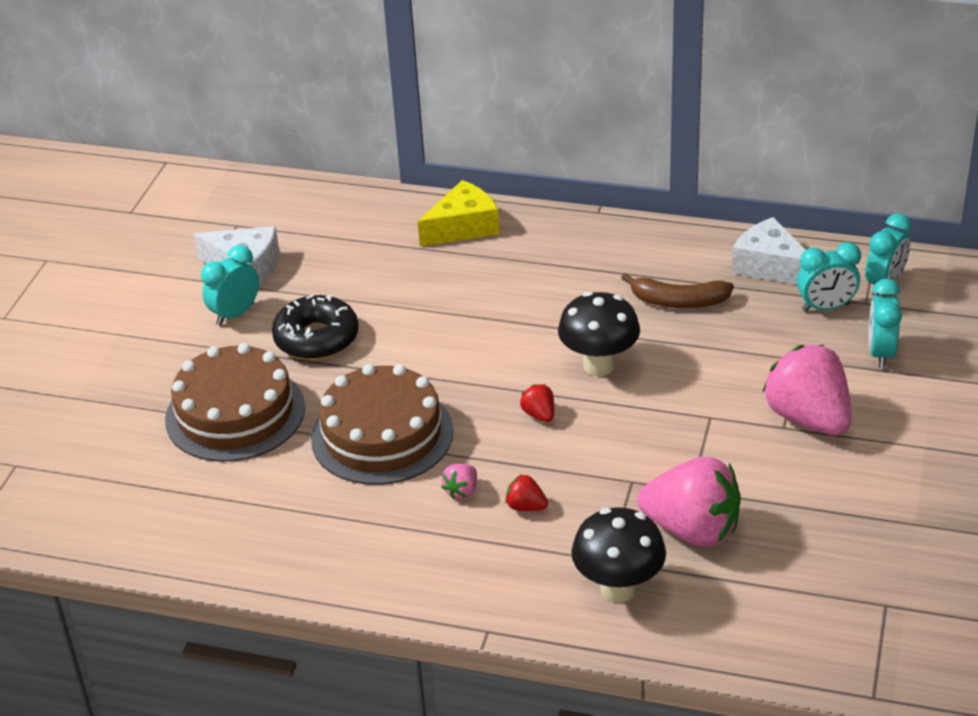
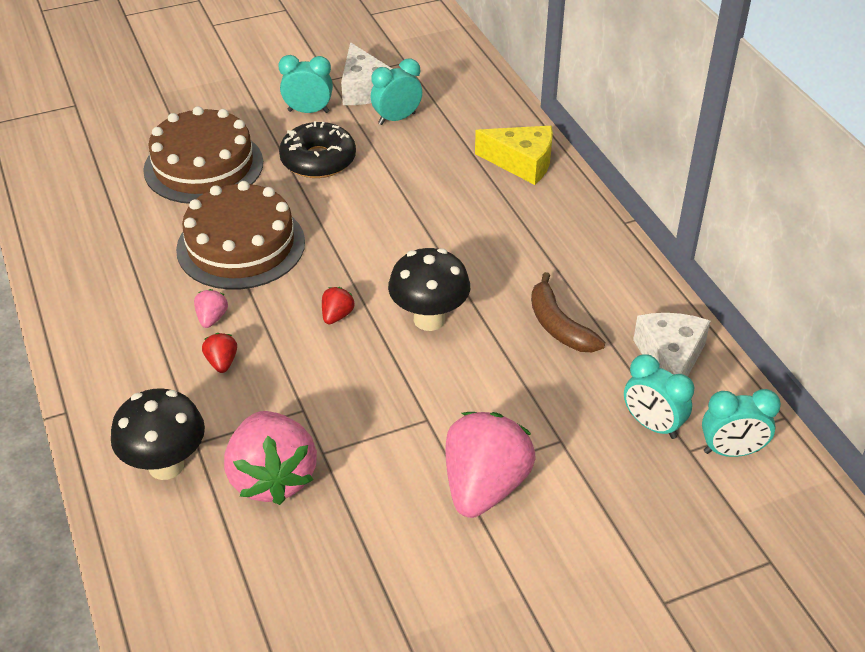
camera: 50 degrees right, 5 degrees up
pink strawberry [441,464,477,499] -> pink strawberry turned 105 degrees clockwise [194,289,228,328]
turquoise clock [868,279,902,368] -> turquoise clock moved to [371,58,422,125]

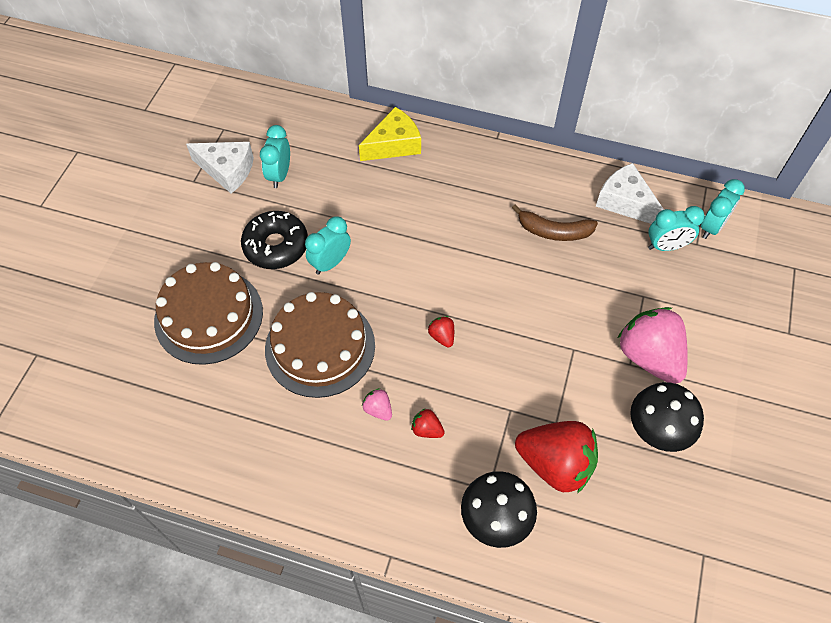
camera: 50 degrees left, 15 degrees up
pink strawberry [224,411,317,505] -> red strawberry [515,421,598,493]
turquoise clock [279,55,333,113] -> turquoise clock moved to [305,216,351,275]
black mushroom [388,248,470,331] -> black mushroom moved to [630,382,704,452]

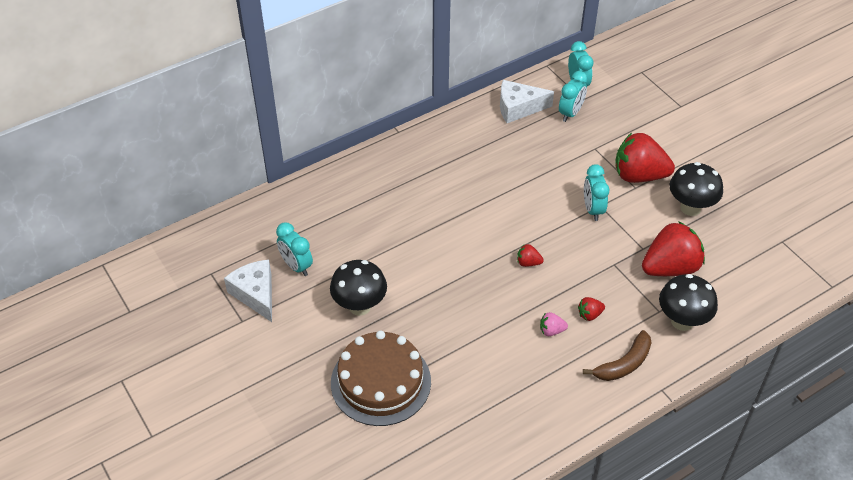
camera: 50 degrees left, 10 degrees down
white cheese [186,142,254,194] -> white cheese turned 90 degrees counterclockwise [224,260,272,322]
black donut [241,211,308,269] -> black mushroom [330,260,387,316]
brown cake [265,292,375,398] -> none
turquoise clock [305,216,351,275] -> turquoise clock moved to [584,164,610,221]
yellow cheese [359,107,421,161] -> none
brown banana [512,204,598,241] -> brown banana moved to [583,330,652,381]
pink strawberry [618,307,688,384] -> red strawberry [615,133,675,183]

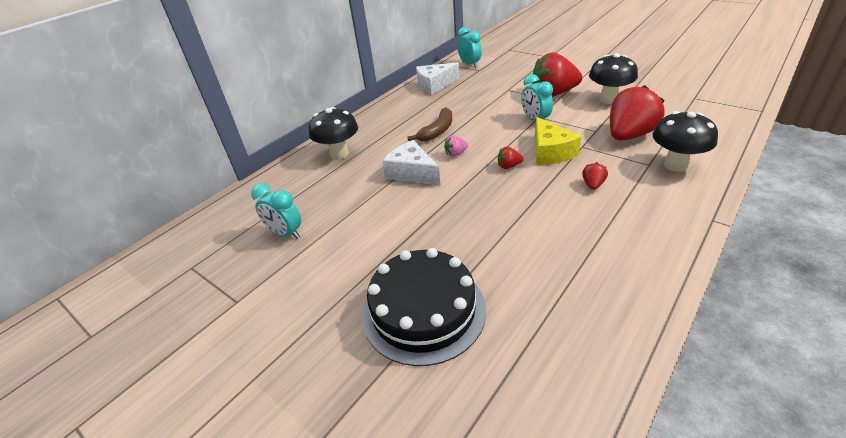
camera: 15 degrees left, 10 degrees down
white cheese [224,260,272,322] -> white cheese moved to [383,140,441,186]
black mushroom [330,260,387,316] -> black mushroom moved to [309,107,358,160]
brown cake [331,331,431,426] -> black cake [362,248,486,366]
pink strawberry [540,312,568,336] -> pink strawberry moved to [444,135,468,157]
turquoise clock [559,71,588,122] -> none
red strawberry [578,297,605,321] -> red strawberry turned 150 degrees clockwise [582,162,608,190]
brown banana [583,330,652,381] -> brown banana moved to [407,107,452,141]
none -> yellow cheese [535,117,582,165]

